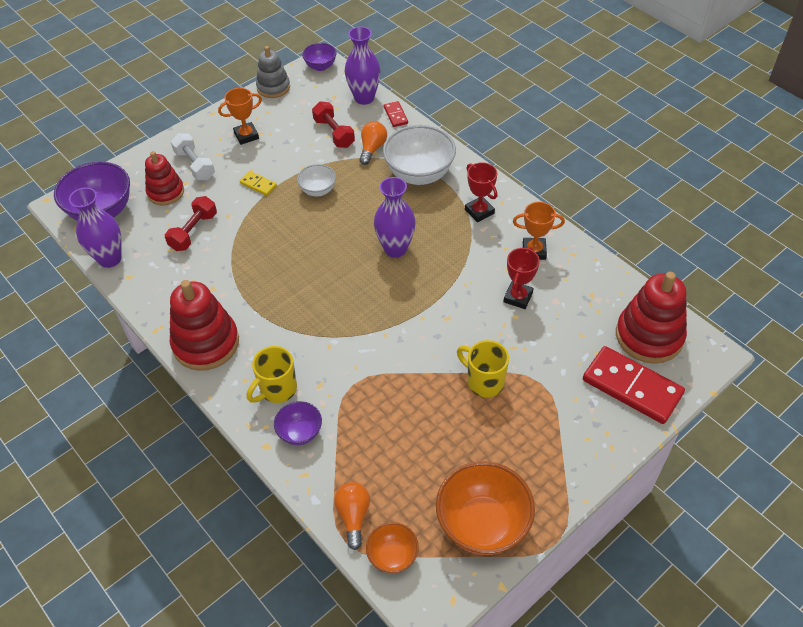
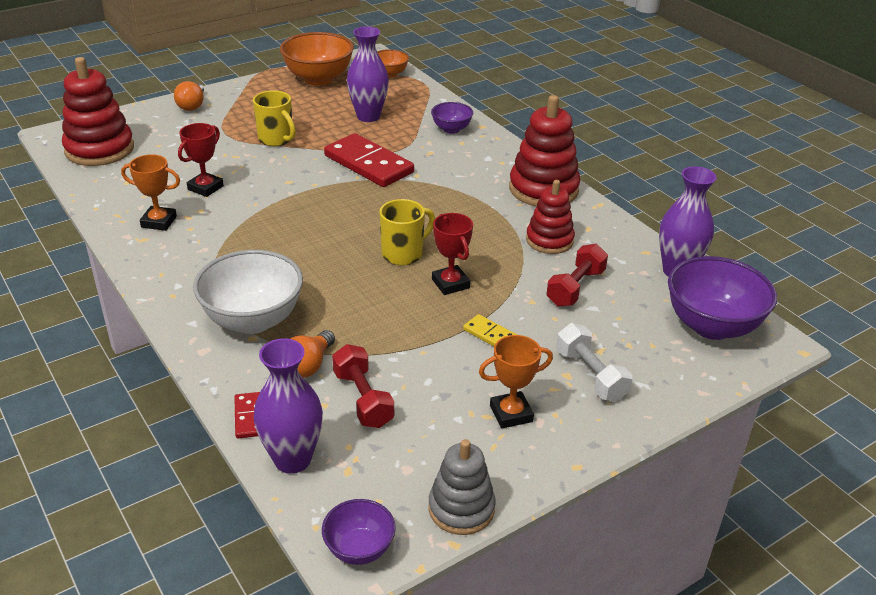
camera: 175 degrees left, 15 degrees down
red stacking toy [145,151,184,205] -> red stacking toy moved to [526,180,575,254]
yellow mug [247,346,297,403] -> yellow mug moved to [379,199,435,265]
white bowl [297,164,336,197] -> none
orange light bulb [334,482,370,550] -> orange light bulb moved to [174,81,204,111]
purple vase [374,177,416,258] -> purple vase moved to [347,26,389,122]
red trophy [465,162,497,222] -> red trophy moved to [432,213,473,295]
red domino [583,346,685,424] -> red domino moved to [324,133,414,187]

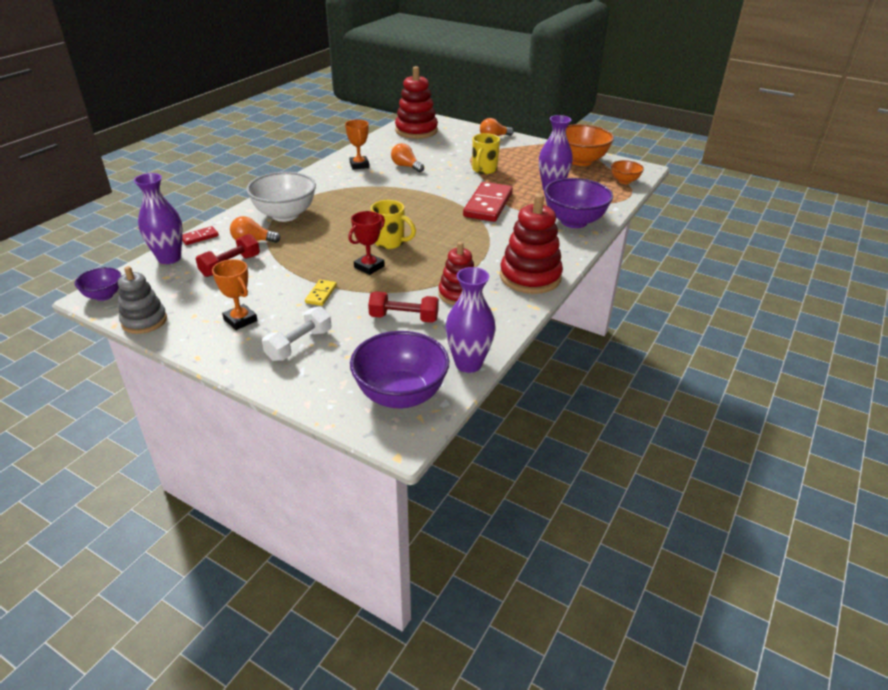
camera: 65 degrees right, 0 degrees up
red trophy [178,123,224,197] -> orange light bulb [391,143,424,172]
purple bowl [431,102,473,134] -> purple bowl [544,178,613,228], size x1.87

